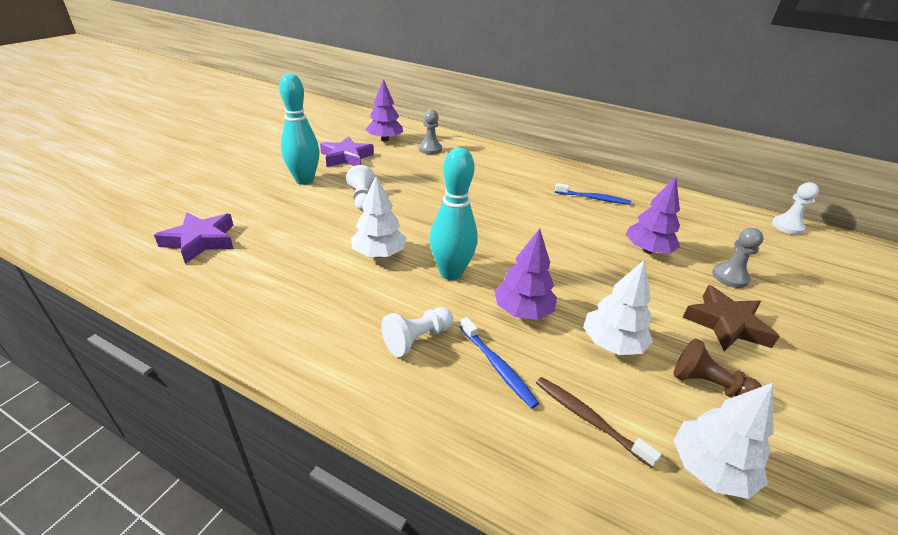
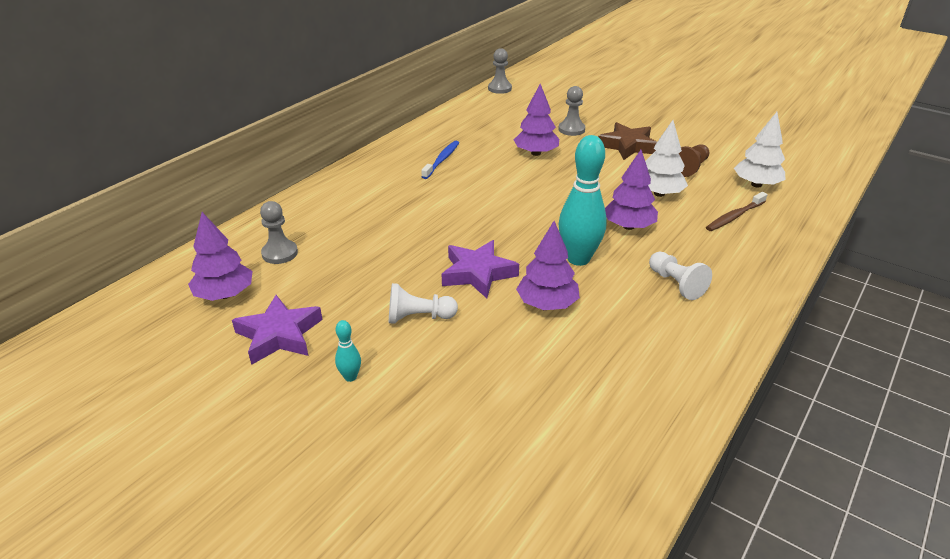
camera: 80 degrees left, 0 degrees up
purple star [154,213,234,264] -> purple star moved to [442,240,519,298]
turquoise bowling pin [279,73,320,185] -> turquoise bowling pin [335,320,361,382], size x0.45
white tree [351,176,407,258] -> purple tree [516,221,580,310]
blue toothbrush [460,317,539,409] -> none
white pawn [772,182,819,235] -> grey pawn [488,48,512,94]

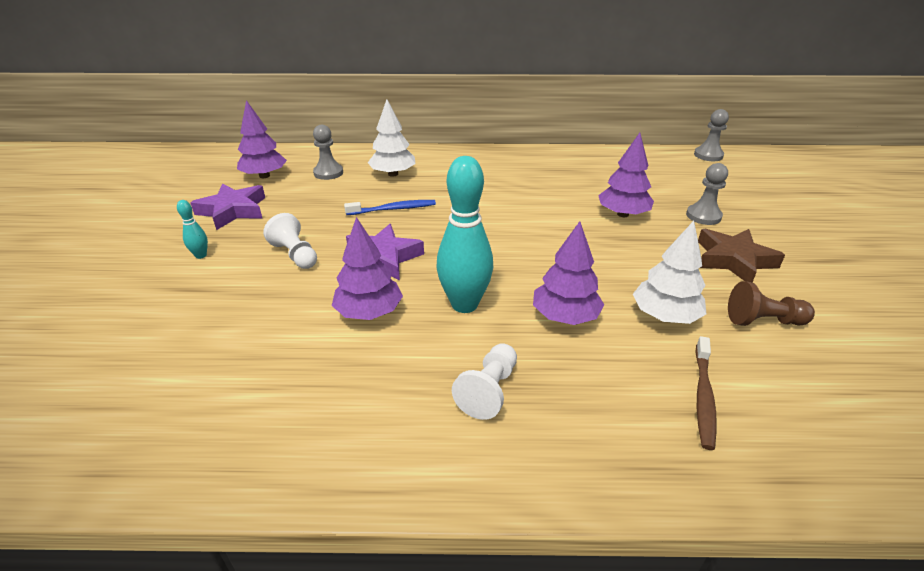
camera: 55 degrees right, 0 degrees up
blue toothbrush [421,141,459,179] -> blue toothbrush moved to [344,200,436,215]
brown toothbrush [706,192,768,231] -> brown toothbrush turned 90 degrees counterclockwise [695,336,717,450]
white tree [734,112,786,187] -> white tree moved to [368,99,416,177]

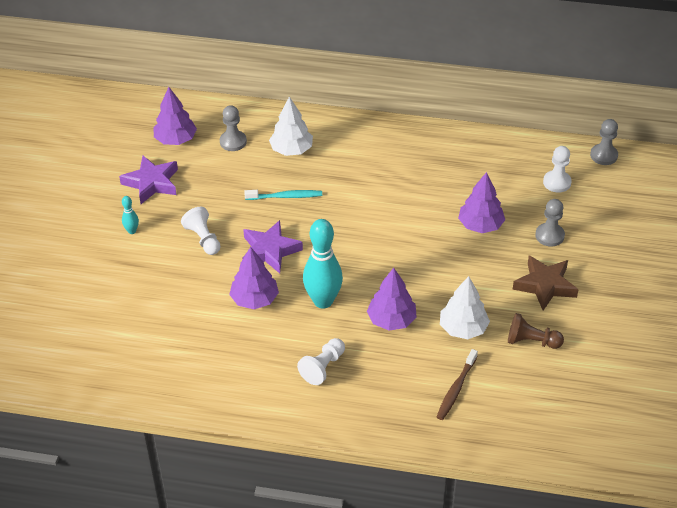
camera: 10 degrees right, 10 degrees up
blue toothbrush [344,200,436,215] -> turquoise toothbrush [244,190,322,200]
none -> white pawn [543,146,572,193]

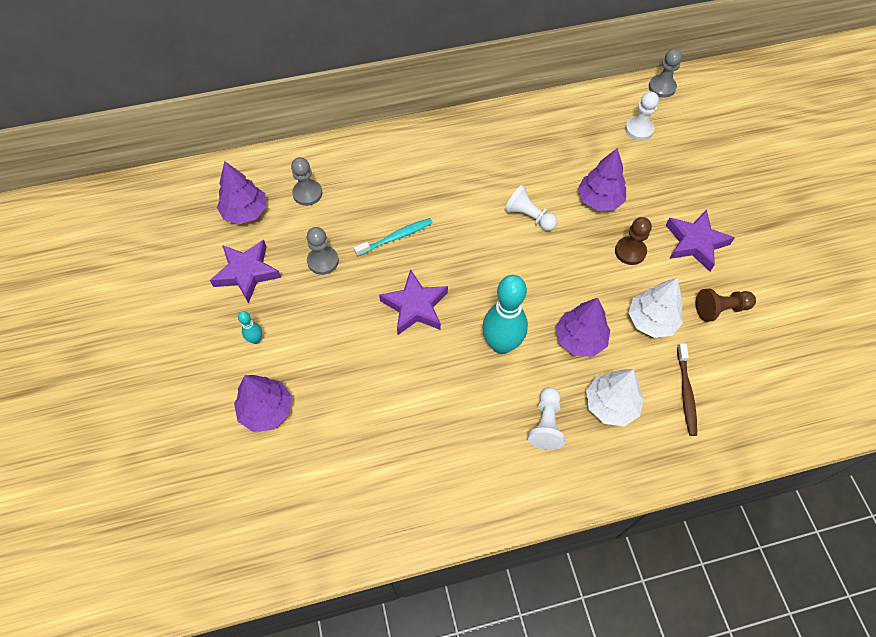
camera: 25 degrees left, 15 degrees up
white pawn [181,207,220,255] -> white pawn moved to [504,185,557,231]
purple tree [229,247,279,309] -> purple tree moved to [234,375,292,432]
white tree [269,97,313,156] -> white tree moved to [586,369,644,426]
brown star [512,255,579,310] -> purple star [666,210,735,271]
grey pawn [535,199,565,247] -> grey pawn moved to [307,227,339,275]
none -> brown pawn [615,217,652,265]

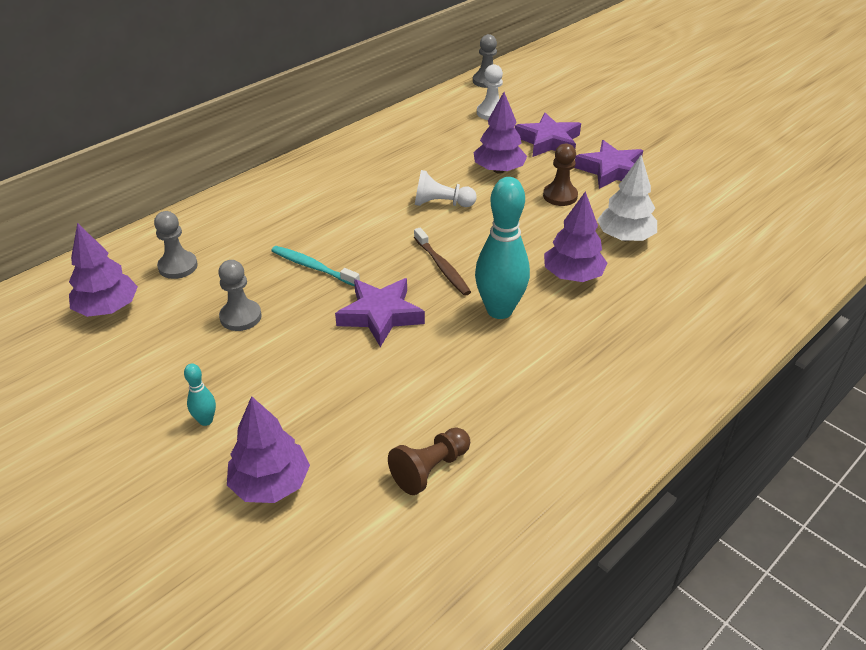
camera: 30 degrees left, 20 degrees down
purple star [210,240,281,304] -> purple star moved to [515,113,581,157]
turquoise toothbrush [354,218,433,257] -> turquoise toothbrush turned 90 degrees counterclockwise [271,246,360,286]
white pawn [528,387,565,450] -> none
white tree [586,369,644,426] -> none
brown toothbrush [677,343,697,436] -> brown toothbrush moved to [414,228,471,296]
brown pawn [696,288,756,322] -> brown pawn moved to [388,428,470,495]

